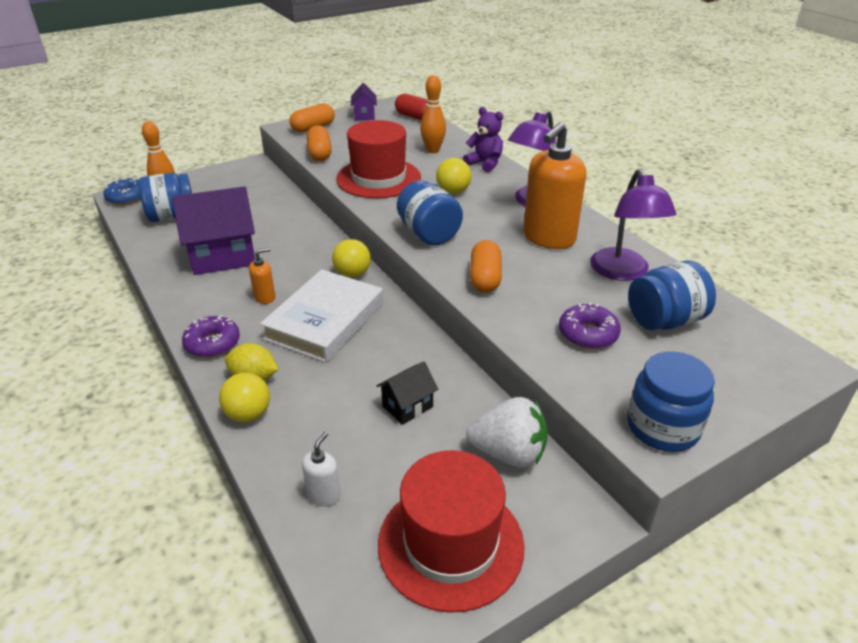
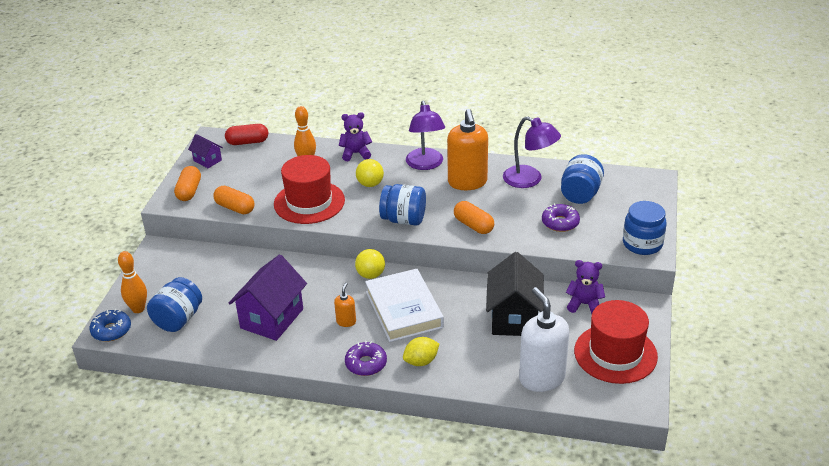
camera: 45 degrees left, 0 degrees up
yellow ball [219,373,270,422] -> none
white soap dispenser [302,432,341,507] -> white soap dispenser [519,287,569,392], size x2.21
black house [376,361,438,425] -> black house [486,252,544,336], size x1.99
white strawberry [466,397,548,468] -> purple teddy bear [566,260,605,314]

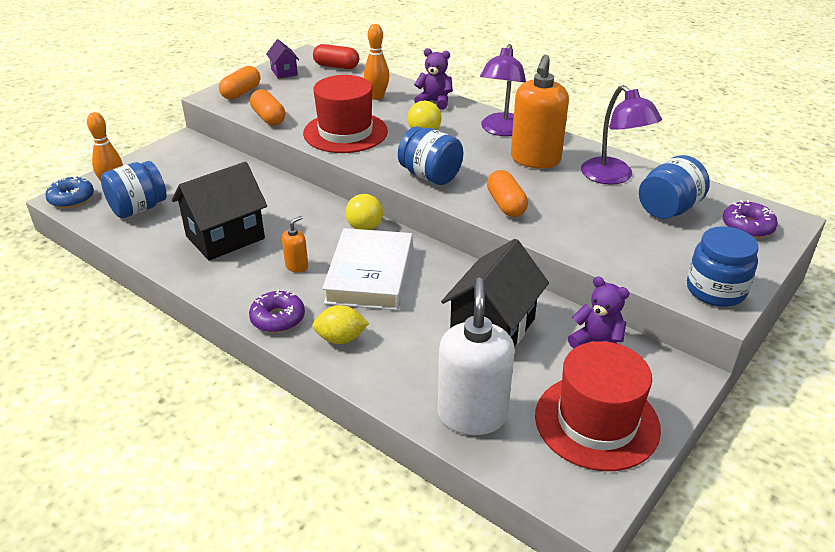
camera: 25 degrees right, 0 degrees up
purple house [228,254,307,341] -> black house [172,162,267,261]
purple donut [542,204,580,232] -> purple donut moved to [723,200,778,238]

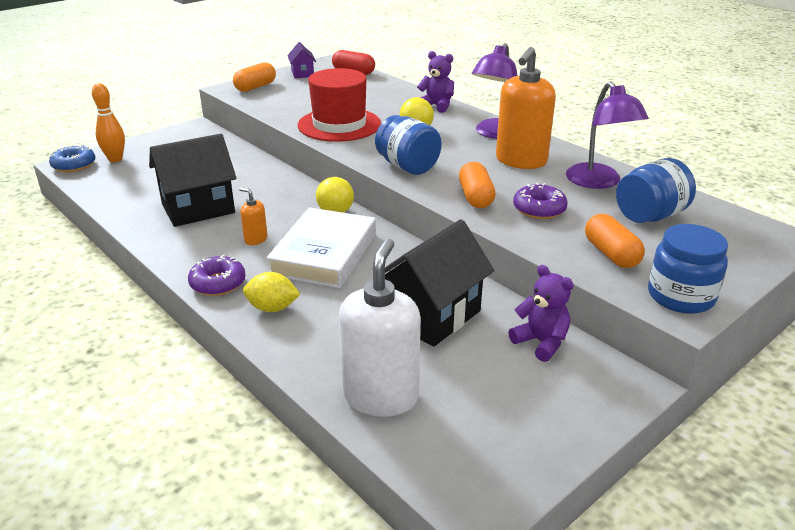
camera: 10 degrees right, 5 degrees down
blue jar [101,161,167,218] -> none
orange capsule [250,89,285,125] -> orange capsule moved to [585,214,645,268]
orange soap dispenser [282,216,308,273] -> orange soap dispenser turned 105 degrees counterclockwise [239,187,268,245]
orange bowling pin [364,24,390,100] -> none
red hat [535,341,661,471] -> none
purple donut [723,200,778,238] -> purple donut moved to [513,183,568,219]

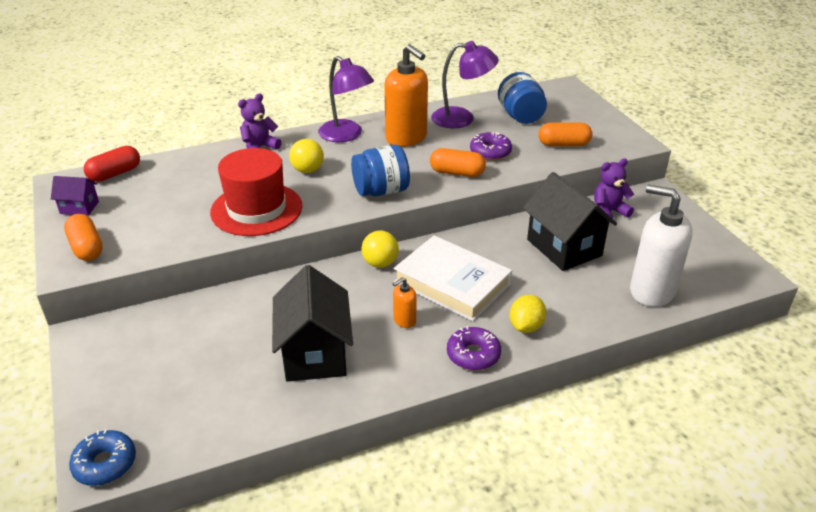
camera: 70 degrees left, 5 degrees up
orange bowling pin [92,83,125,162] -> none
blue jar [648,224,728,314] -> none

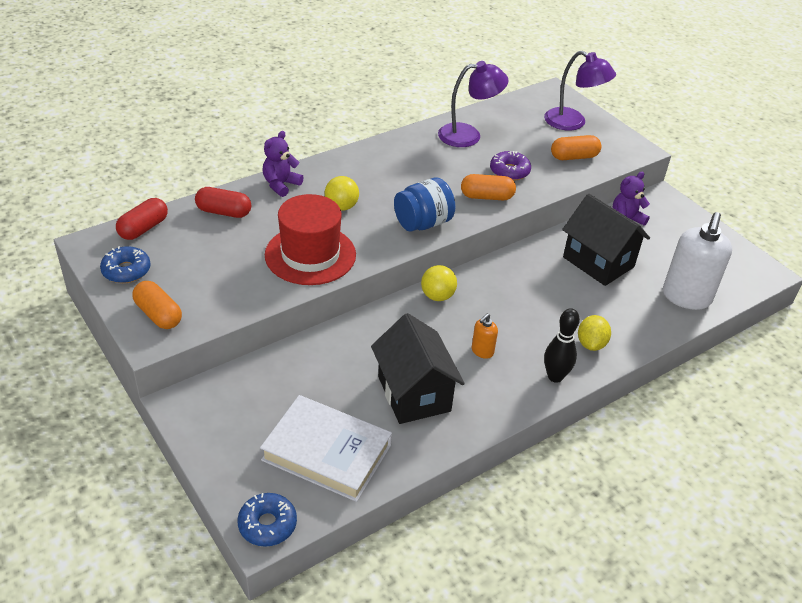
camera: 15 degrees left, 5 degrees up
purple house [51,176,99,216] -> blue donut [100,246,151,283]
purple lamp [318,56,374,142] -> purple lamp moved to [544,51,616,131]
orange soap dispenser [384,44,428,147] -> none
white book [394,235,512,321] -> white book moved to [260,395,392,502]
purple donut [447,326,501,370] -> black bowling pin [544,308,580,383]
blue jar [498,72,547,124] -> none
white soap dispenser [630,185,693,307] -> white soap dispenser turned 90 degrees counterclockwise [663,212,732,310]
none -> red capsule [195,187,251,218]

